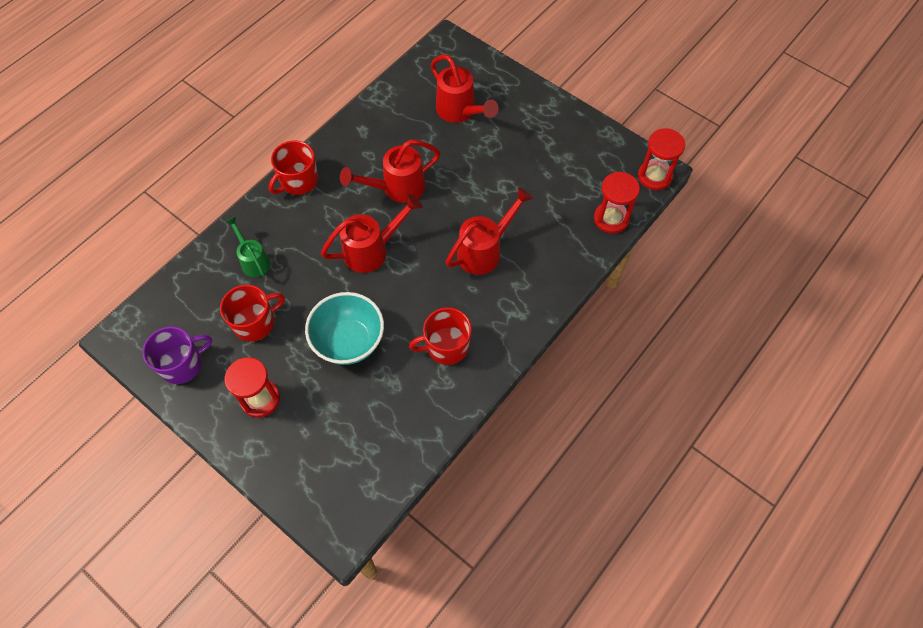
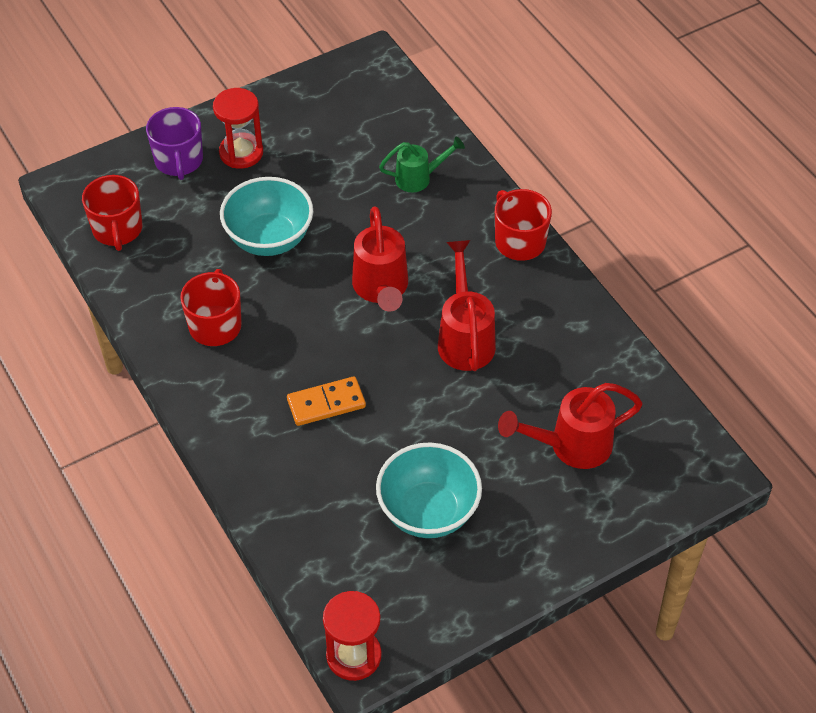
camera: 110 degrees right, 10 degrees down
purple mug [143,327,212,384] -> purple mug moved to [146,107,203,180]
red mug [220,285,285,342] -> red mug moved to [82,175,142,251]
red watering can [446,187,533,275] -> orange domino [287,376,366,426]
red hourglass [594,172,640,234] -> none
none -> turquoise bowl [376,443,482,538]

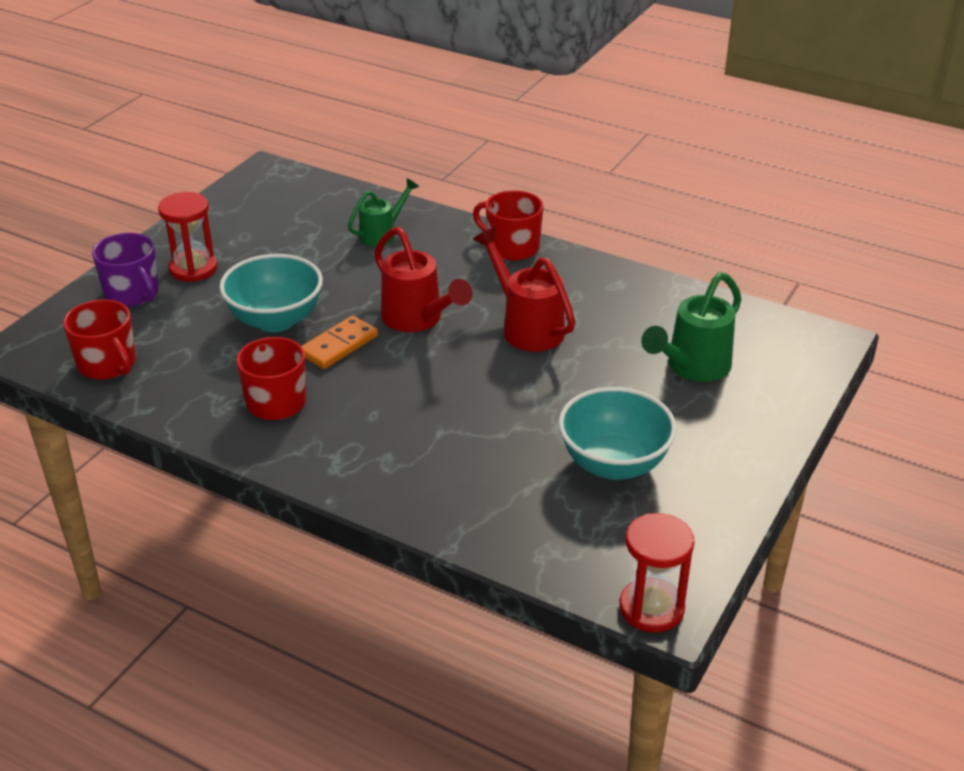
camera: 30 degrees left, 15 degrees down
orange domino [287,376,366,426] -> orange domino moved to [301,316,378,369]
red watering can [498,383,643,469] -> green watering can [641,272,742,382]

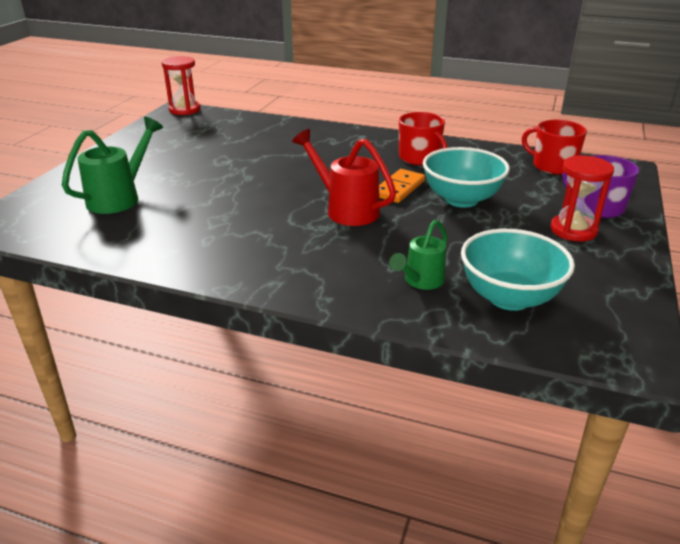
camera: 170 degrees right, 5 degrees down
red mug [473,190,543,261] -> none
red watering can [473,228,575,352] -> none
turquoise bowl [559,387,677,480] -> turquoise bowl moved to [461,229,575,311]

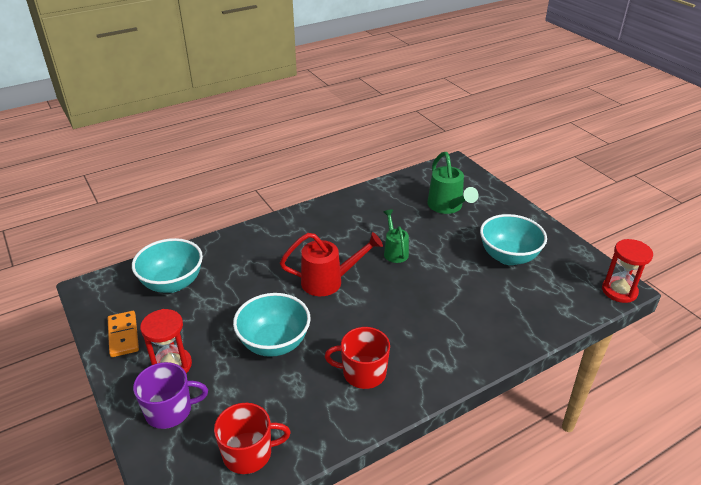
camera: 130 degrees right, 5 degrees up
orange domino [379,169,425,203] -> orange domino moved to [108,311,139,357]
green watering can [389,220,448,290] -> green watering can moved to [383,210,409,263]
none -> turquoise bowl [480,214,547,265]

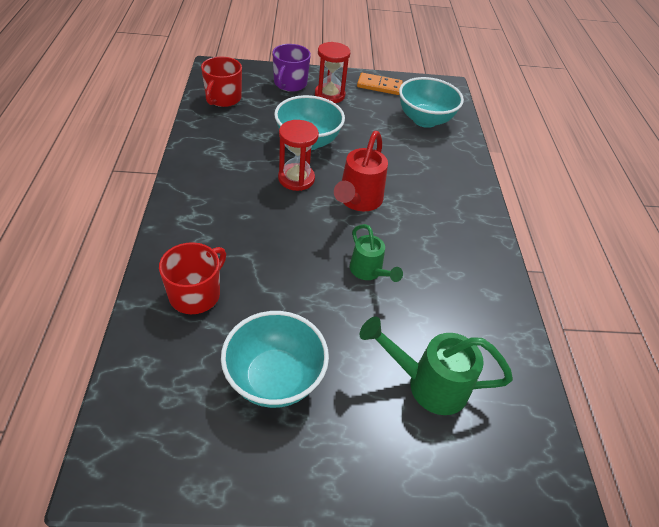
camera: 115 degrees right, 10 degrees up
red mug [325,327,390,389] -> red mug moved to [159,242,226,314]
green watering can [383,210,409,263] -> green watering can turned 45 degrees clockwise [350,224,403,282]
red hourglass [602,239,653,303] -> red hourglass moved to [278,120,319,191]

